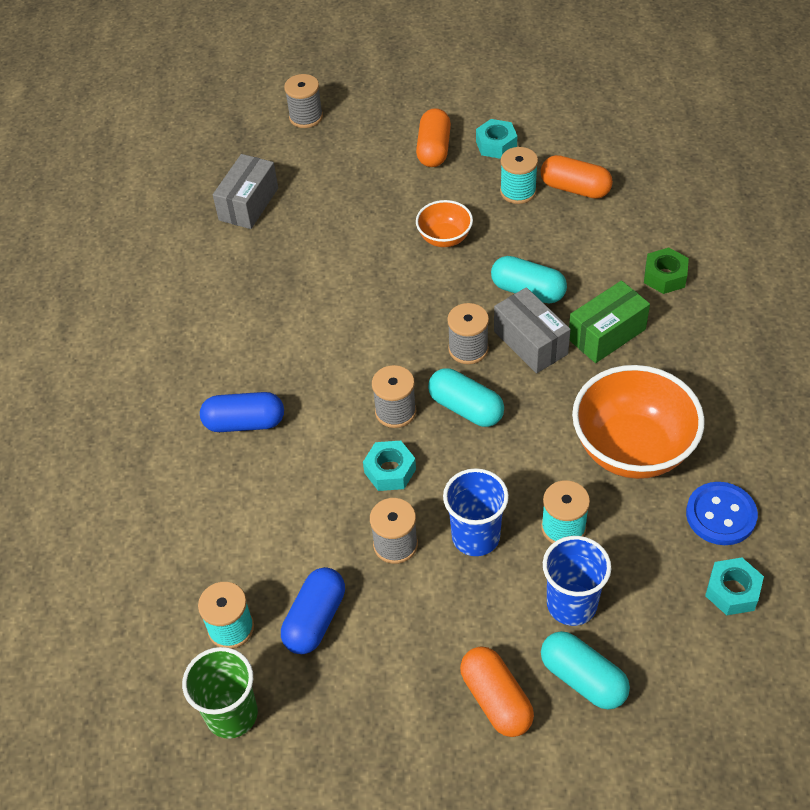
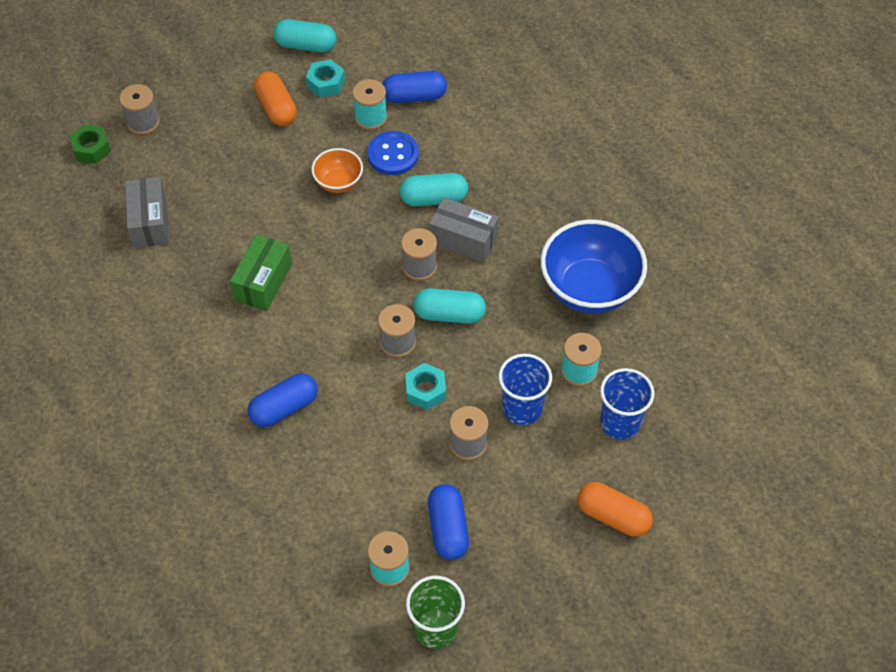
camera: 35 degrees left, 5 degrees up
orange capsule [541,155,613,199] -> blue capsule [383,71,447,103]
turquoise capsule [541,631,630,710] -> turquoise capsule moved to [273,19,336,52]
green box [569,280,650,363] -> green box moved to [230,234,292,311]
orange bowl [572,365,705,479] -> blue bowl [541,220,647,313]
green nut [644,248,689,294] -> green nut moved to [69,124,111,164]
blue button [686,482,758,545] -> blue button moved to [367,131,419,175]
turquoise nut [705,557,764,615] -> none

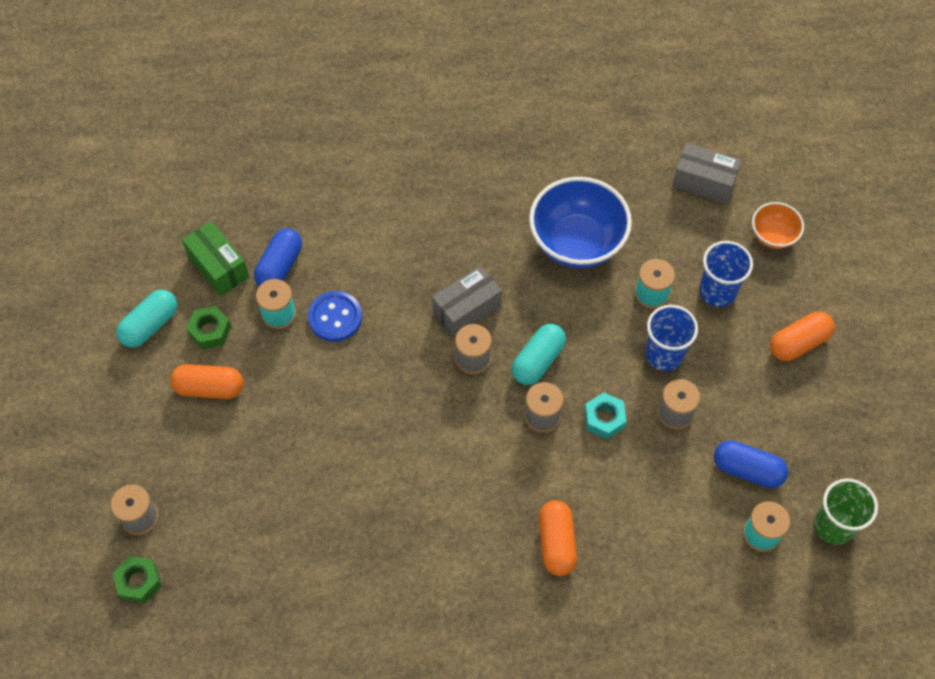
camera: 60 degrees left, 5 degrees up
grey box [125,177,169,248] -> grey box moved to [672,143,742,204]
green box [230,234,292,311] -> green box moved to [182,221,249,296]
blue capsule [248,373,318,427] -> orange capsule [539,500,577,576]
turquoise nut [306,59,345,98] -> green nut [186,306,231,350]
orange bowl [311,148,363,193] -> orange bowl moved to [752,202,804,249]
turquoise capsule [400,173,468,206] -> none

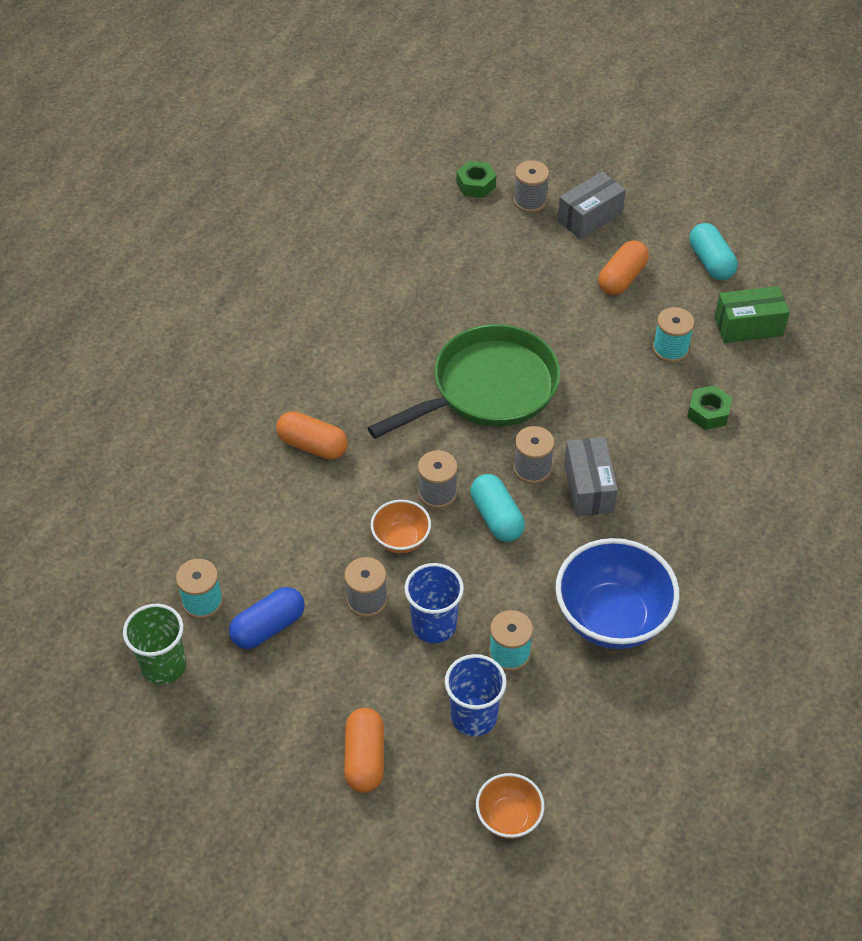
camera: 120 degrees right, 10 degrees down
green nut [186,306,231,350] -> green nut moved to [687,385,732,430]
blue capsule [254,228,302,286] -> none
blue button [308,291,362,342] -> none
turquoise nut [584,392,627,439] -> orange bowl [370,500,431,553]
grey box [672,143,742,204] -> grey box moved to [558,172,626,239]
none -> green pan [367,324,560,439]

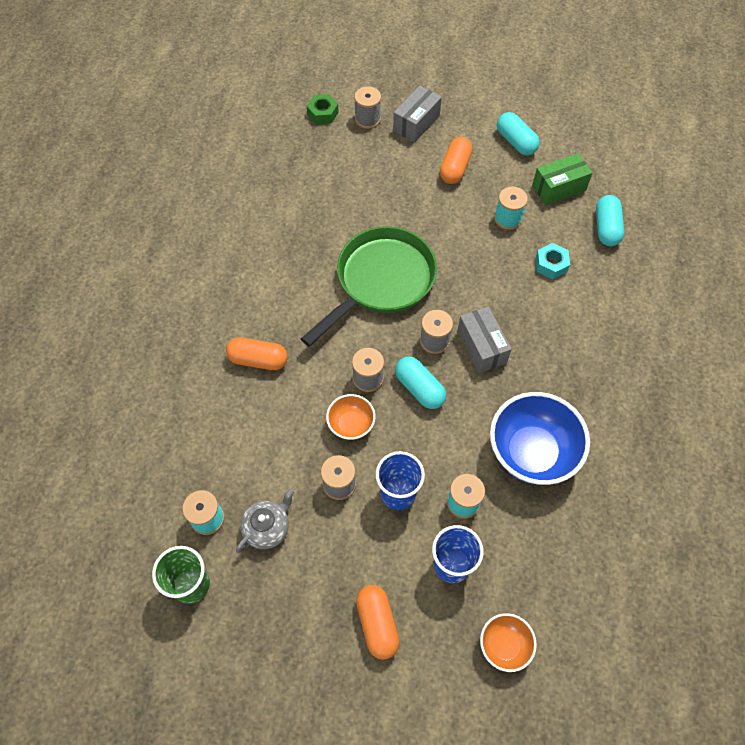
camera: 15 degrees left, 10 degrees up
blue capsule [229,587,305,649] -> grey teapot [236,488,294,553]
green nut [687,385,732,430] -> turquoise nut [536,243,570,279]
none -> turquoise capsule [596,195,625,246]

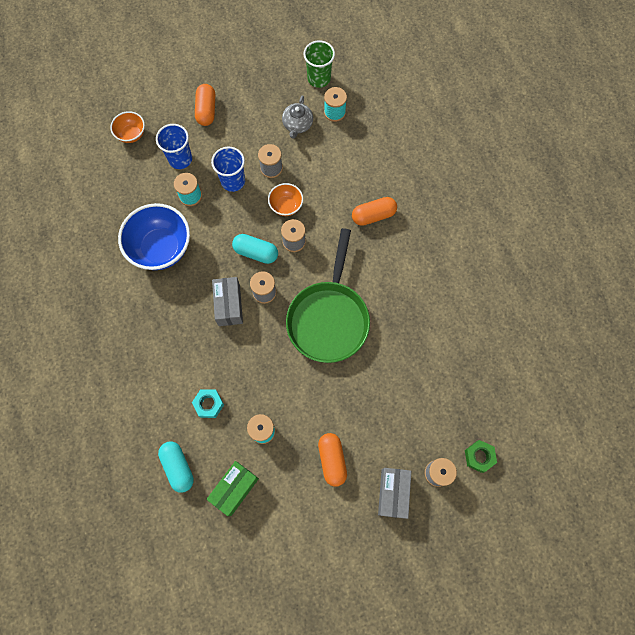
camera: 150 degrees right, 10 degrees up
orange capsule [356,585,400,660] -> orange capsule turned 45 degrees clockwise [195,84,215,126]
grey box [457,306,512,373] -> grey box turned 45 degrees clockwise [212,277,243,326]
turquoise capsule [497,112,540,156] -> none

